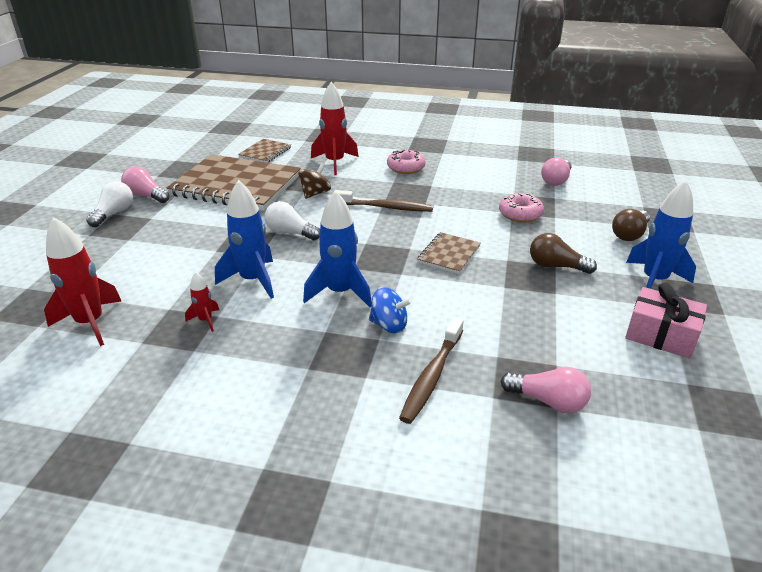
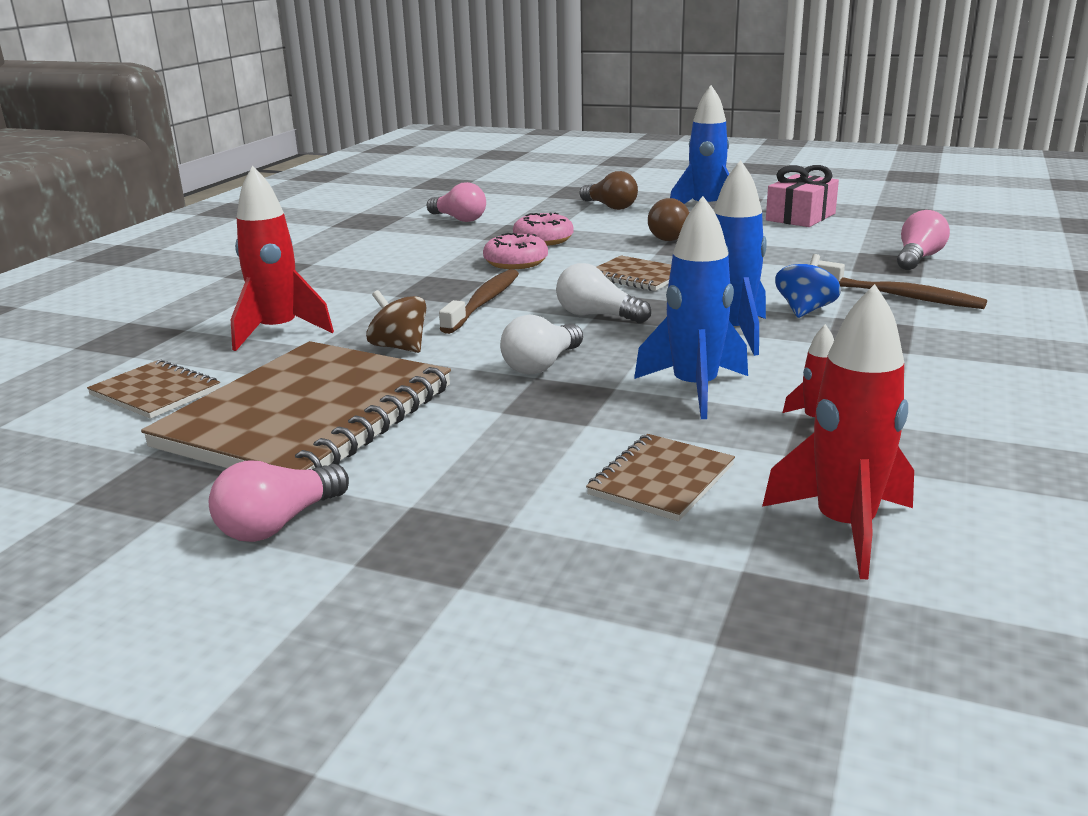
camera: 80 degrees left, 10 degrees down
white light bulb [86,181,133,227] -> white light bulb moved to [556,263,651,323]
pink donut [387,150,426,174] -> pink donut moved to [483,233,548,269]
none -> brown notebook [586,434,735,521]

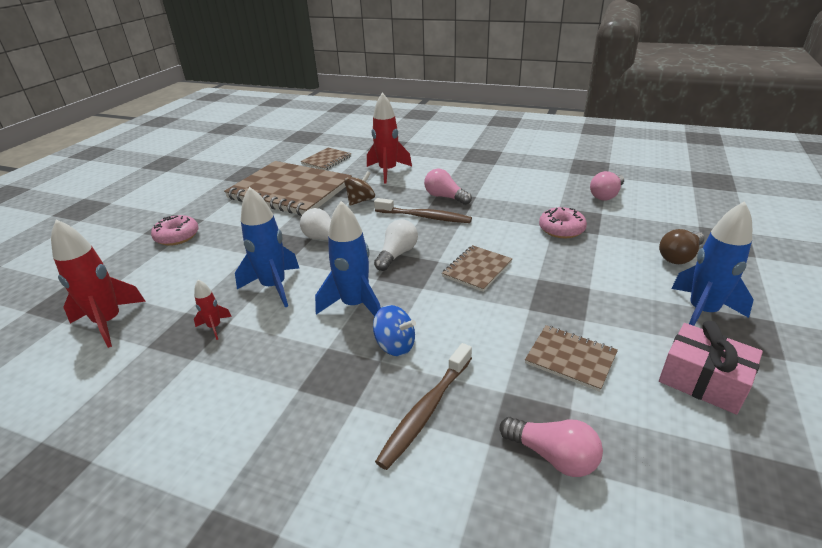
camera: 90 degrees right, 10 degrees up
pink light bulb [209,460,349,542] -> pink light bulb moved to [424,169,472,205]
pink donut [483,233,548,269] -> pink donut moved to [151,215,199,246]
brown notebook [586,434,735,521] -> brown notebook moved to [525,325,618,392]
brown light bulb [648,198,691,241] -> none

